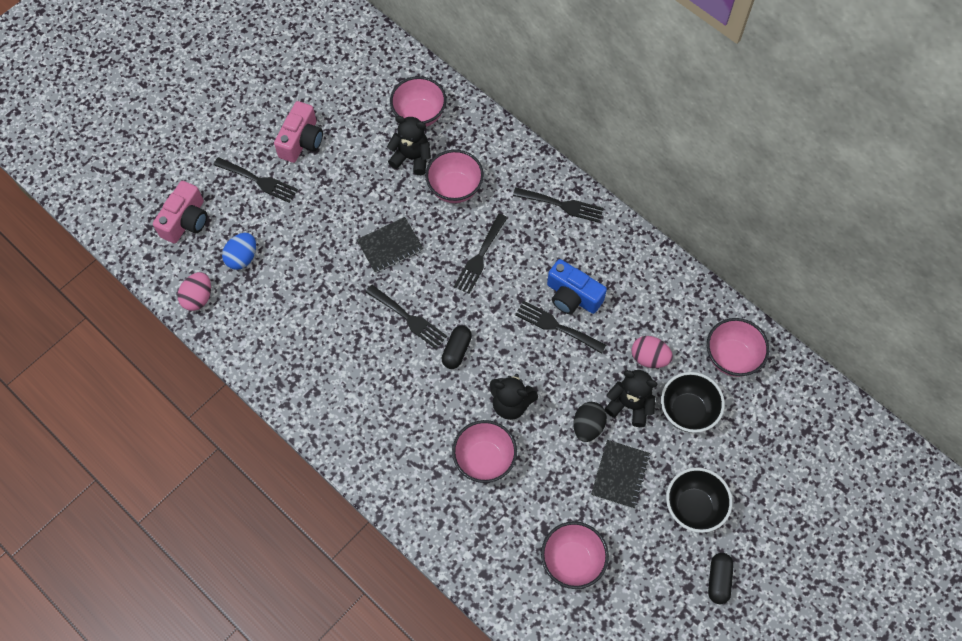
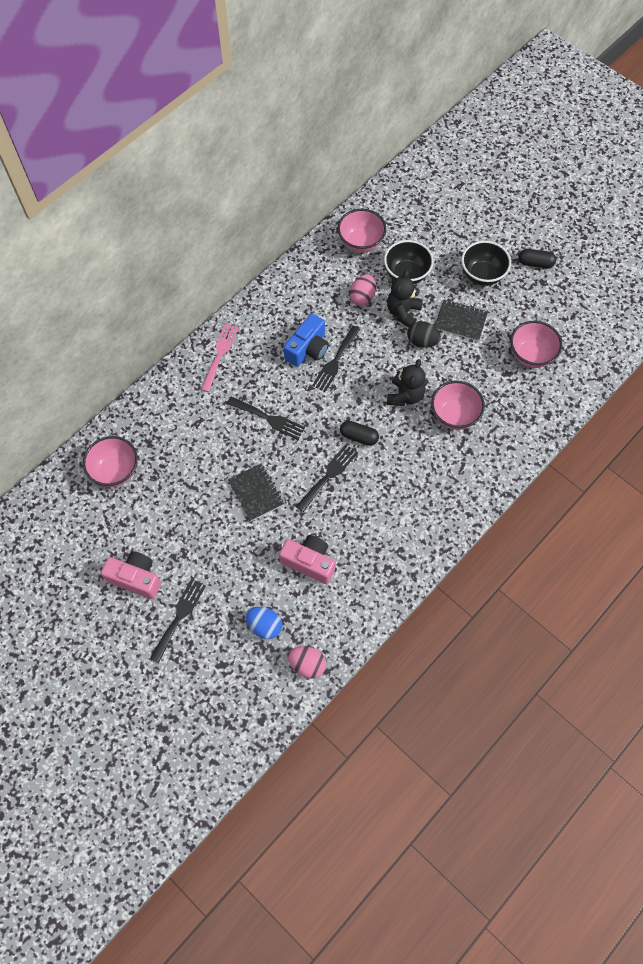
camera: 90 degrees left, 0 degrees up
pink camera [153,181,207,244] -> pink camera moved to [279,535,335,584]
black teddy bear [387,116,431,175] -> none
pink bowl [425,150,484,203] -> none
black fork [513,187,604,223] -> pink fork [201,323,239,392]

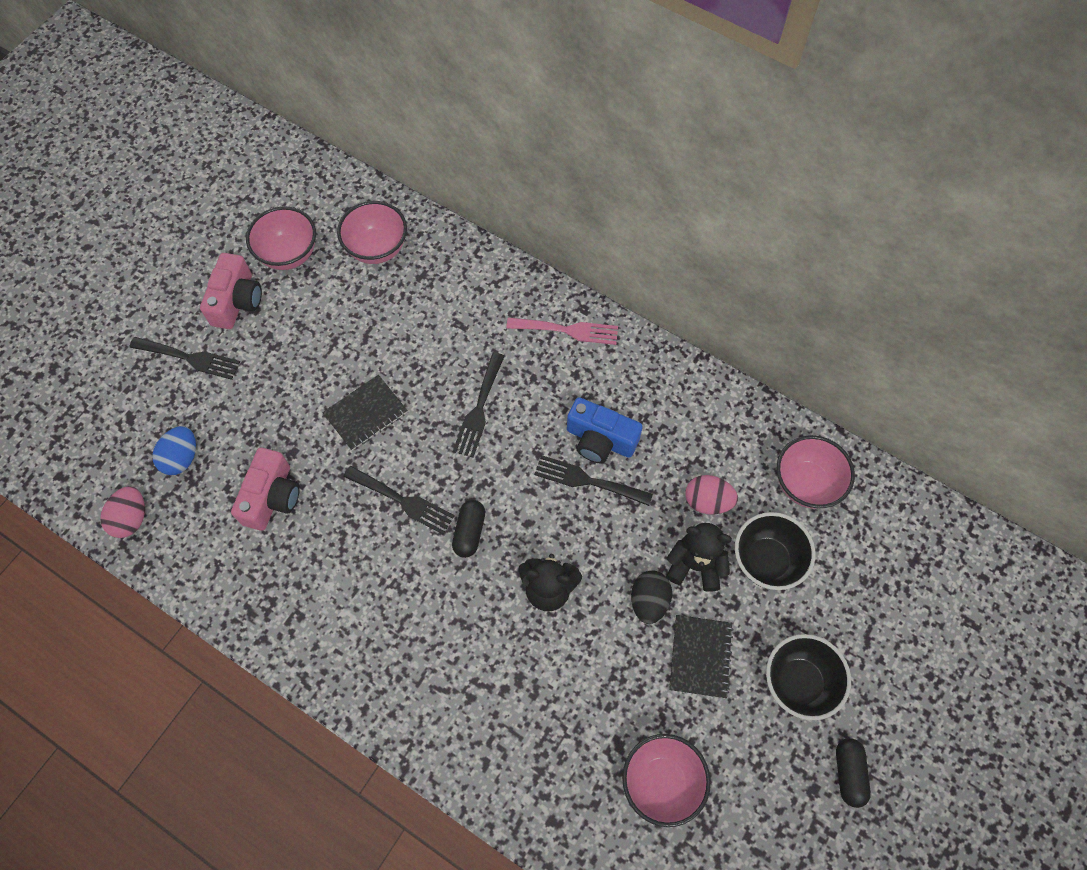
camera: 80 degrees right, 0 degrees up
pink bowl [431,381,485,430] -> pink bowl moved to [246,206,316,270]

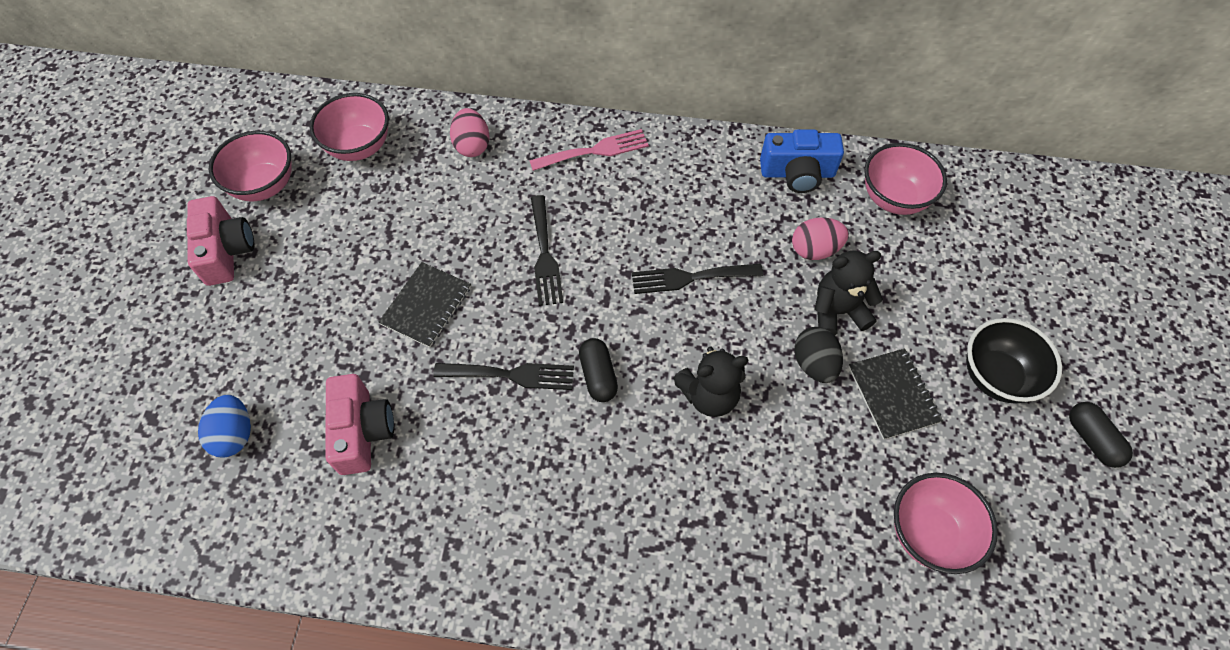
camera: 25 degrees left, 5 degrees down
pink egg [100,486,145,538] -> pink egg moved to [450,108,490,157]
black fork [129,337,240,380] -> none
blue camera [567,397,643,464] -> blue camera moved to [760,129,844,193]
black bowl [735,512,815,590] -> none

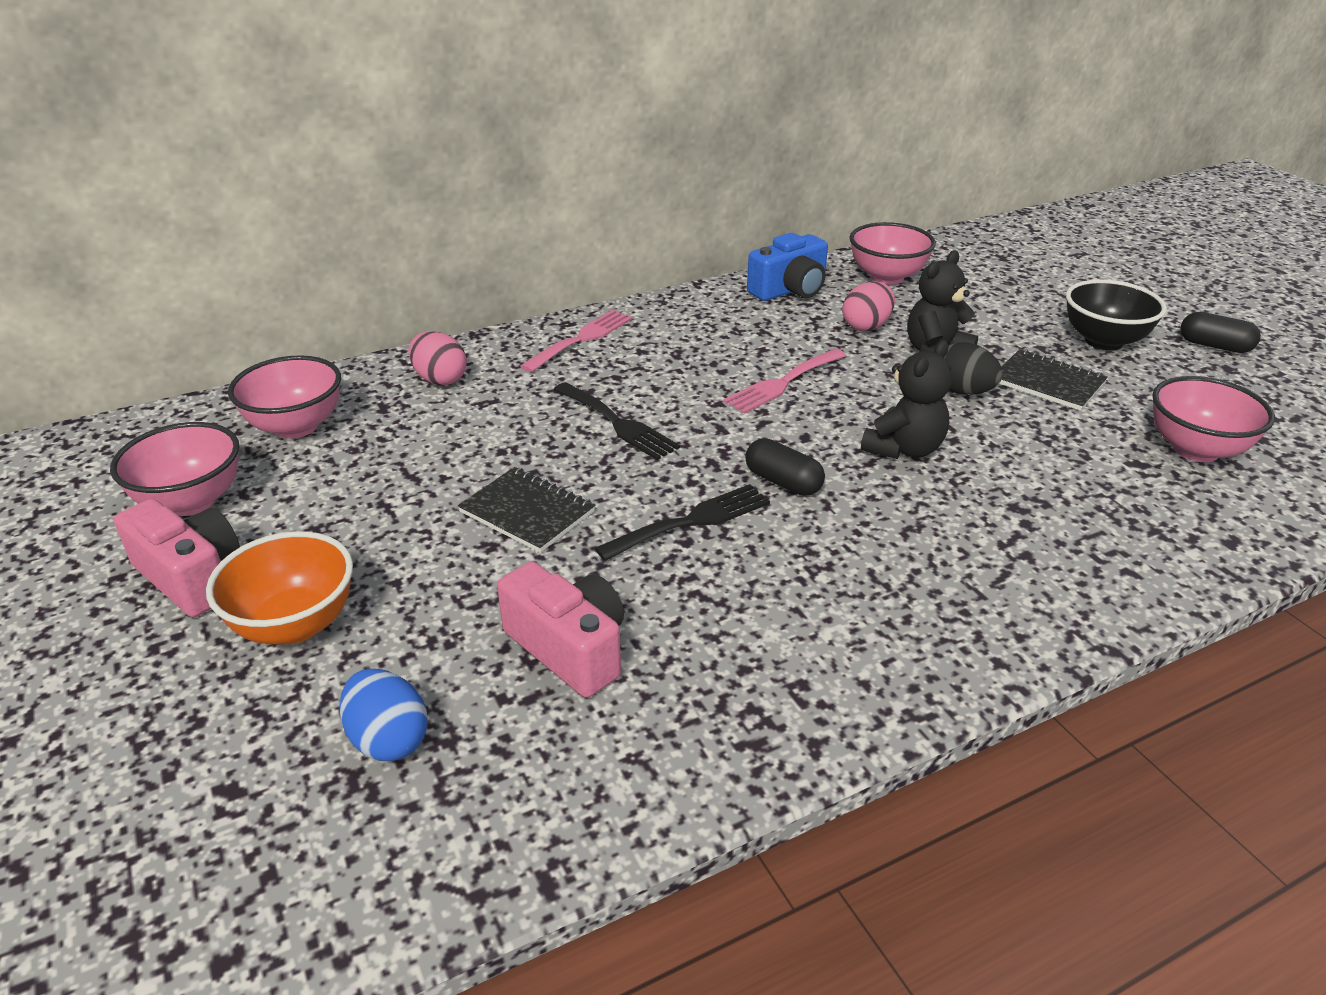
camera: 35 degrees left, 25 degrees down
black notebook [379,262,471,348] -> black notebook turned 45 degrees counterclockwise [458,467,596,553]
black fork [632,264,763,294] -> pink fork [723,349,846,414]
none -> orange bowl [206,531,353,644]

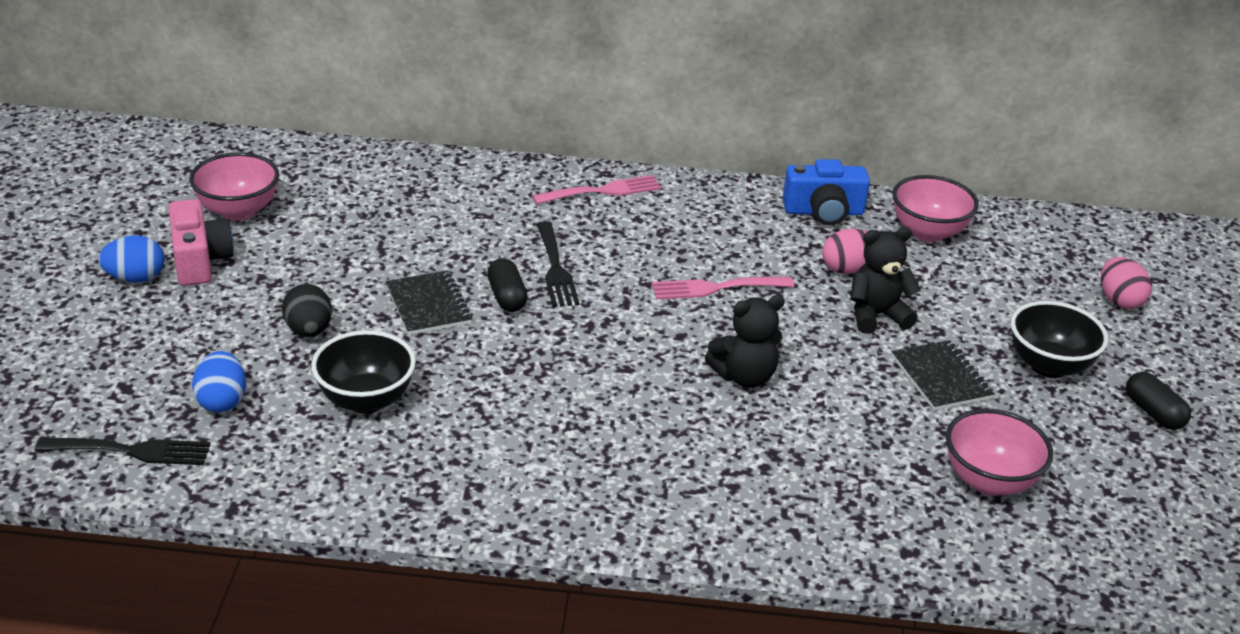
camera: 30 degrees right, 0 degrees up
orange bowl [206,531,353,644] -> none
pink bowl [228,355,341,439] -> none
pink egg [408,331,467,385] -> pink egg moved to [1101,257,1152,309]
pink camera [497,562,624,698] -> black bowl [311,330,416,414]
black fork [595,484,770,561] -> black fork moved to [35,438,211,465]
black capsule [745,438,825,496] -> black capsule moved to [487,258,528,312]
black egg [944,342,1003,395] -> black egg moved to [282,284,332,337]
none -> blue egg [98,236,165,282]

